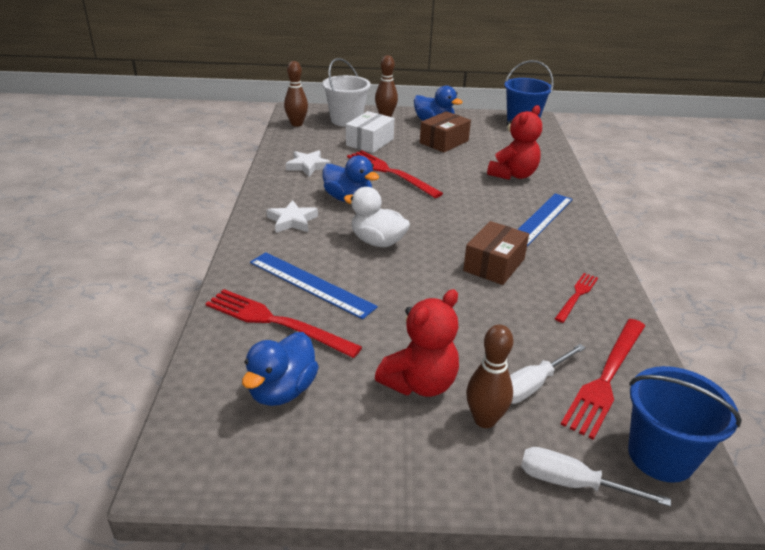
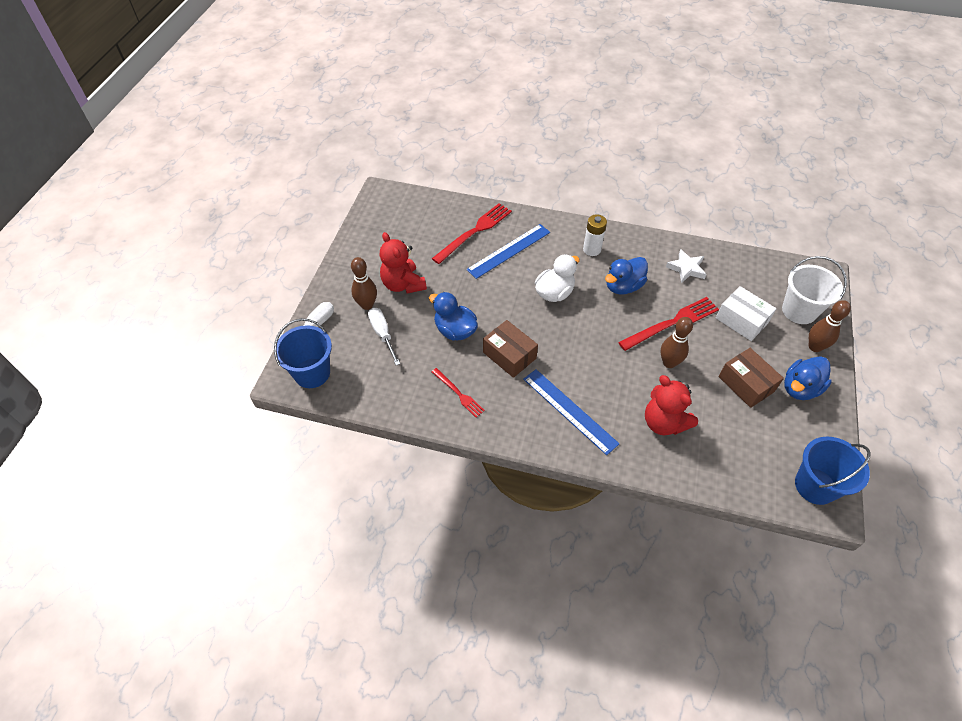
camera: 105 degrees right, 20 degrees up
blue duck [242,332,319,406] -> blue duck moved to [429,292,478,340]
white star [267,200,318,233] -> white battery [583,214,607,256]
brown bowling pin [284,61,308,127] -> brown bowling pin moved to [661,317,693,368]
red fork [561,319,645,440] -> none

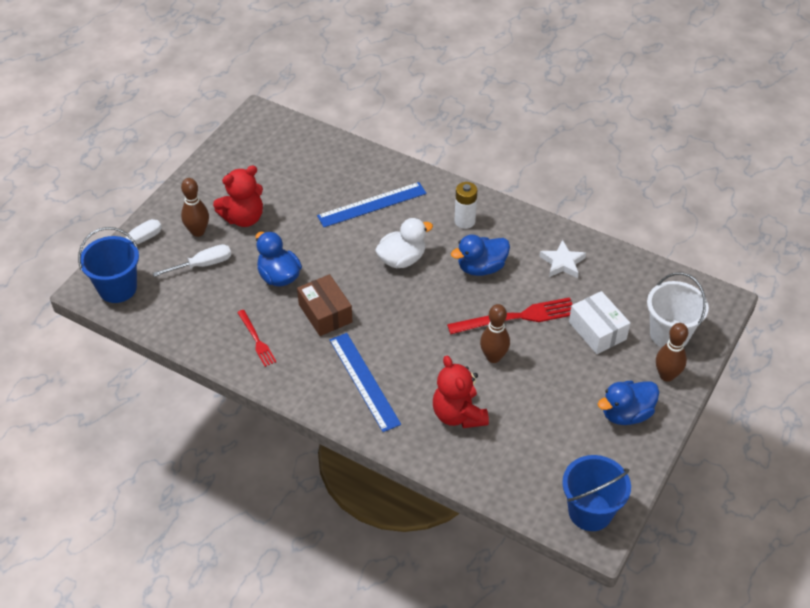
camera: 15 degrees right, 5 degrees down
white screwdriver [368,308,400,365] -> white screwdriver turned 75 degrees clockwise [153,244,231,277]
red teddy bear [380,232,427,294] -> red teddy bear turned 105 degrees counterclockwise [213,165,263,227]
red fork [432,203,512,264] -> none
brown box [719,348,784,408] -> none

